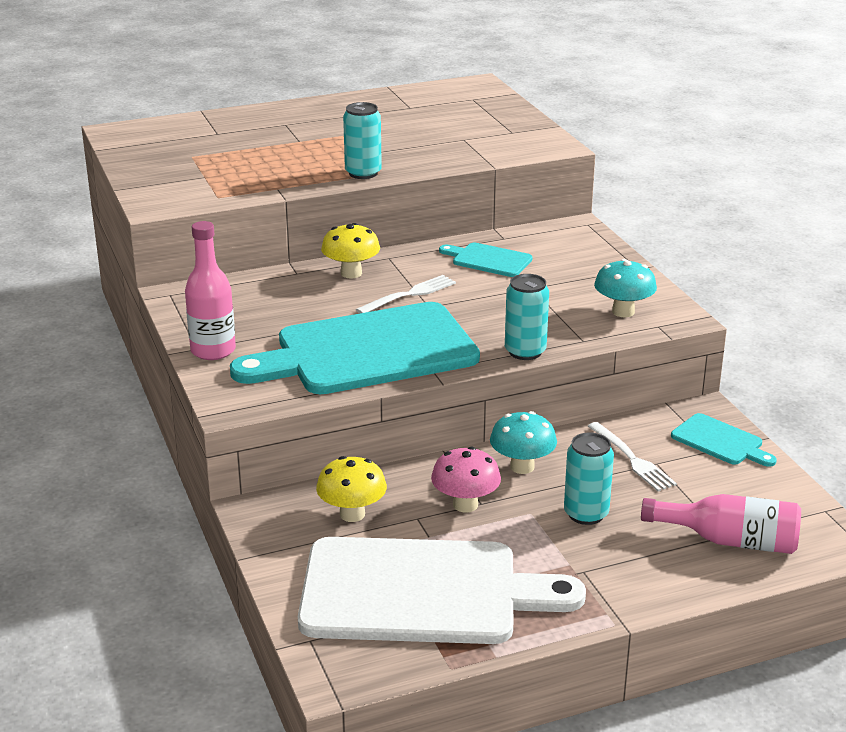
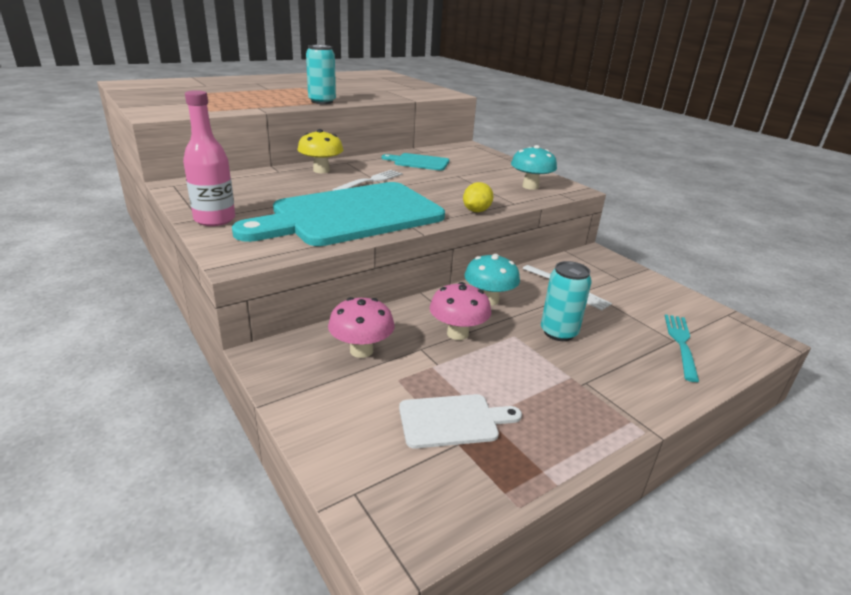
camera: 15 degrees left, 0 degrees up
white cutting board [298,537,586,644] -> white cutting board [399,394,522,449], size x0.44
yellow mushroom [316,456,387,522] -> pink mushroom [328,297,395,358]
turquoise can [505,274,549,360] -> yellow lemon [463,182,493,212]
pink bottle [641,494,801,554] -> turquoise fork [665,314,699,382]
turquoise cutting board [671,413,777,467] -> none

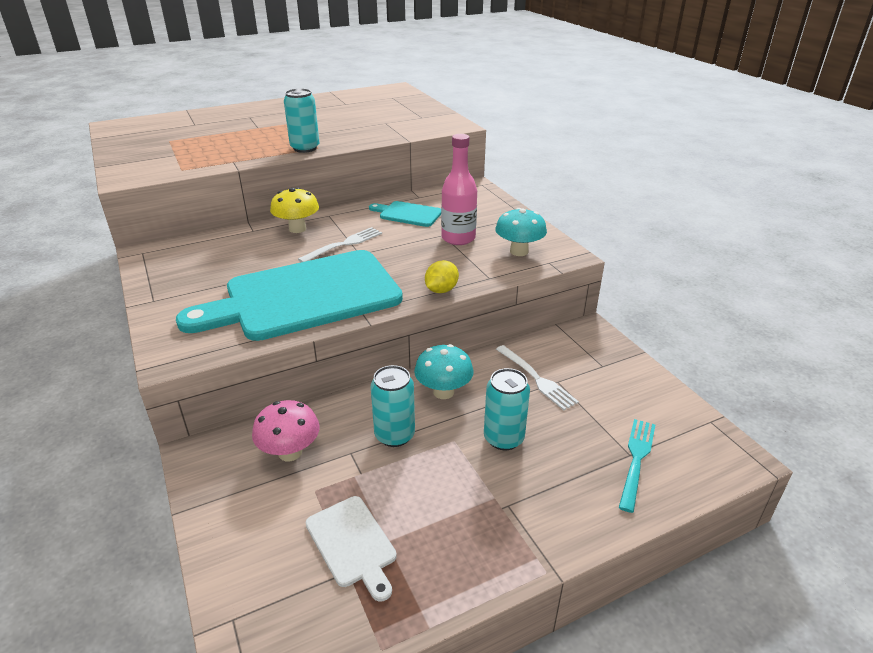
camera: 10 degrees right, 5 degrees up
pink bottle [183,90,235,226] -> pink bottle moved to [441,134,477,245]
white cutting board [399,394,522,449] -> white cutting board turned 60 degrees clockwise [306,496,397,602]
pink mushroom [430,282,491,340] -> turquoise can [371,365,415,447]

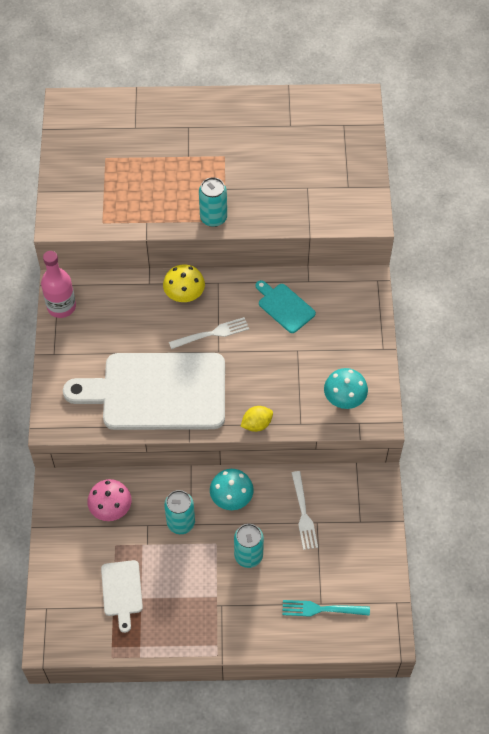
camera: 25 degrees right, 25 degrees up
turquoise cutting board [176,250,403,341] -> white cutting board [63,353,225,430]
pink bottle [441,134,477,245] -> pink bottle moved to [41,251,76,318]
turquoise fork [619,419,655,513] -> turquoise fork turned 135 degrees counterclockwise [282,600,370,617]

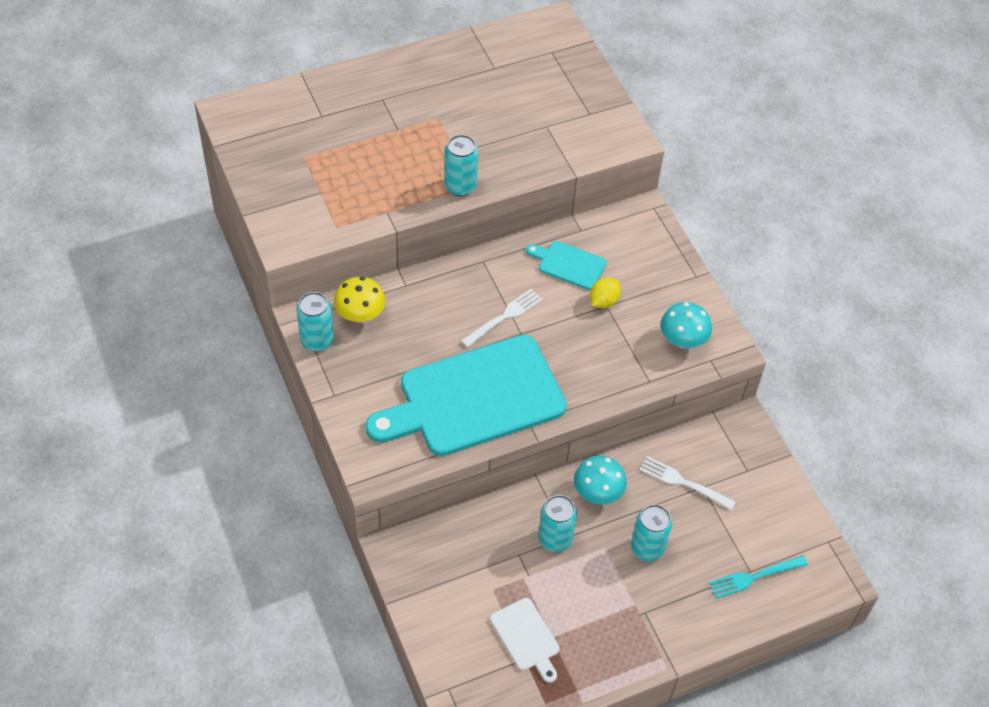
camera: 25 degrees left, 5 degrees down
pink bottle [41,251,76,318] -> turquoise can [297,292,334,352]
white cutting board [63,353,225,430] -> turquoise cutting board [366,335,567,456]
pink mushroom [87,479,132,521] -> none
yellow mushroom [163,264,205,302] -> yellow mushroom moved to [334,277,386,323]
yellow lemon [240,406,273,432] -> yellow lemon moved to [590,278,621,308]
white fork [292,471,318,550] -> white fork turned 150 degrees clockwise [640,456,735,510]

